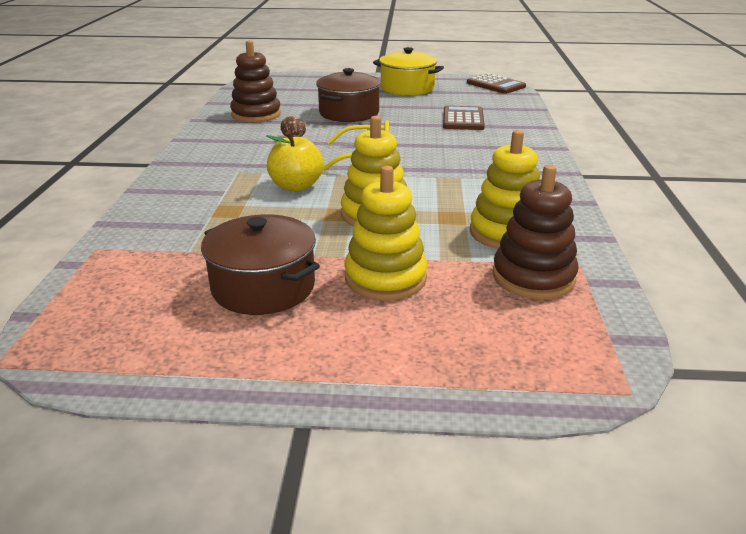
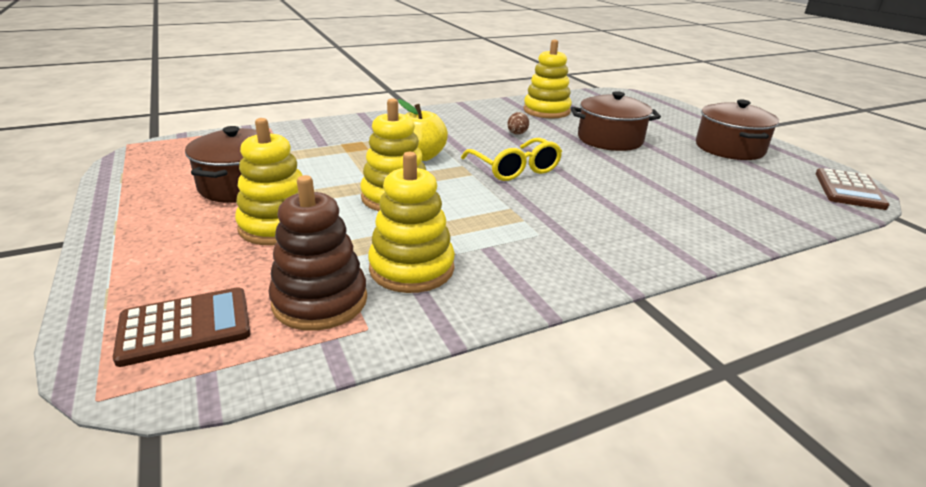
camera: 60 degrees right, 0 degrees up
brown stacking toy [230,40,281,122] -> yellow stacking toy [524,40,572,118]
yellow pot [373,47,444,96] -> brown pot [696,99,779,160]
brown calculator [443,105,485,130] -> brown calculator moved to [113,287,250,367]

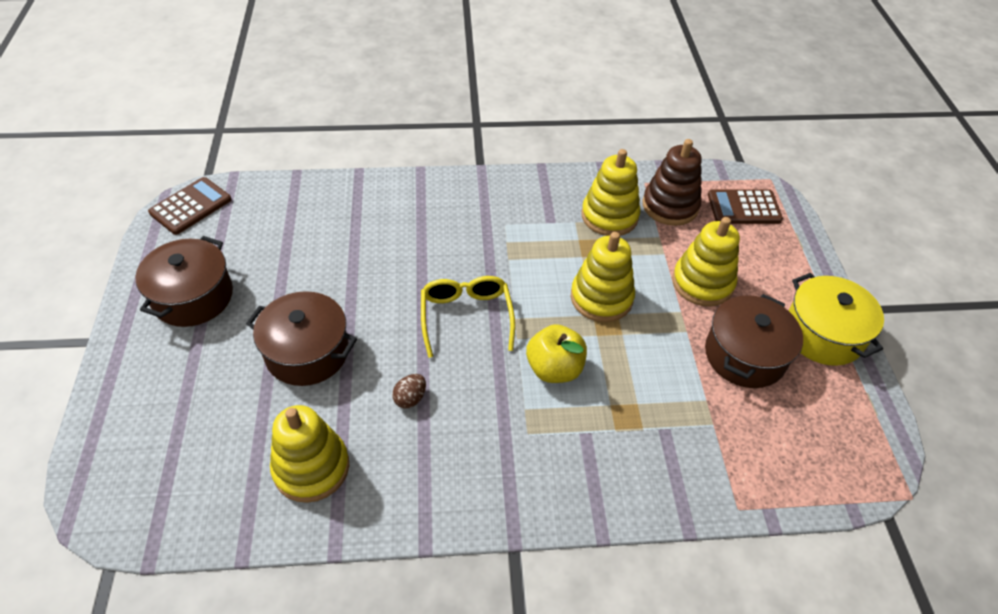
camera: 160 degrees left, 20 degrees up
none -> yellow pot [788,273,884,366]

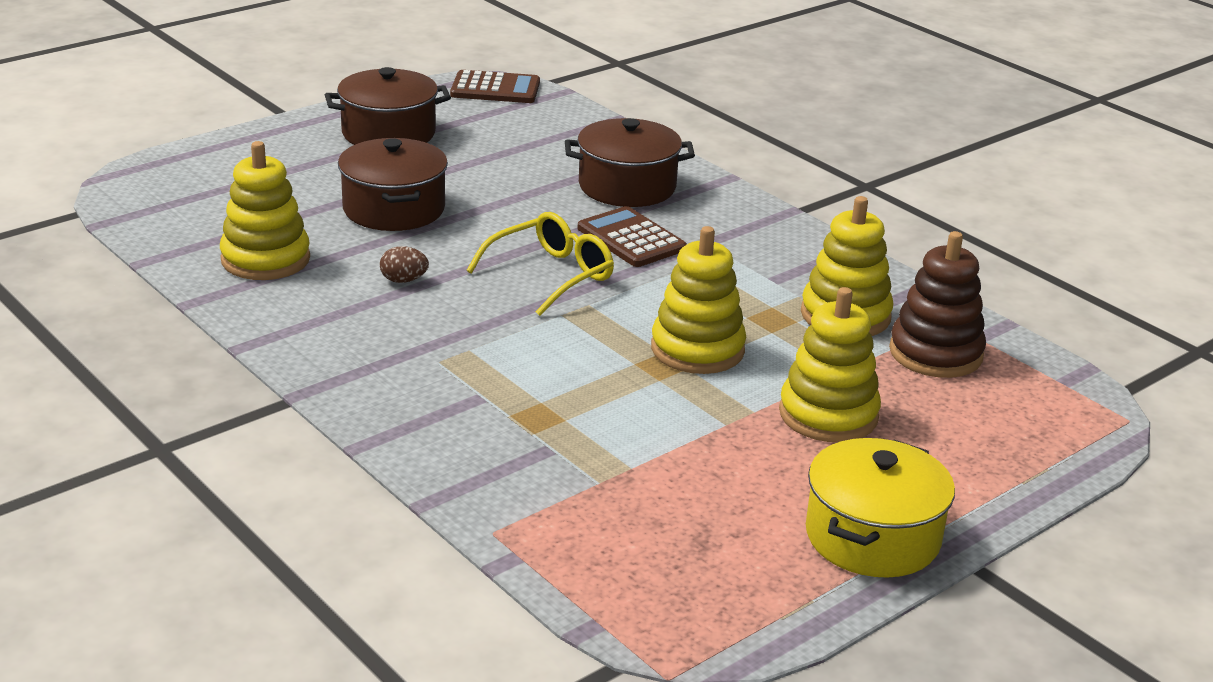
camera: 55 degrees right, 20 degrees down
yellow apple [526,324,587,383] -> none
brown pot [705,294,803,388] -> brown pot moved to [565,118,695,207]
brown calculator [708,189,783,224] -> brown calculator moved to [578,206,687,267]

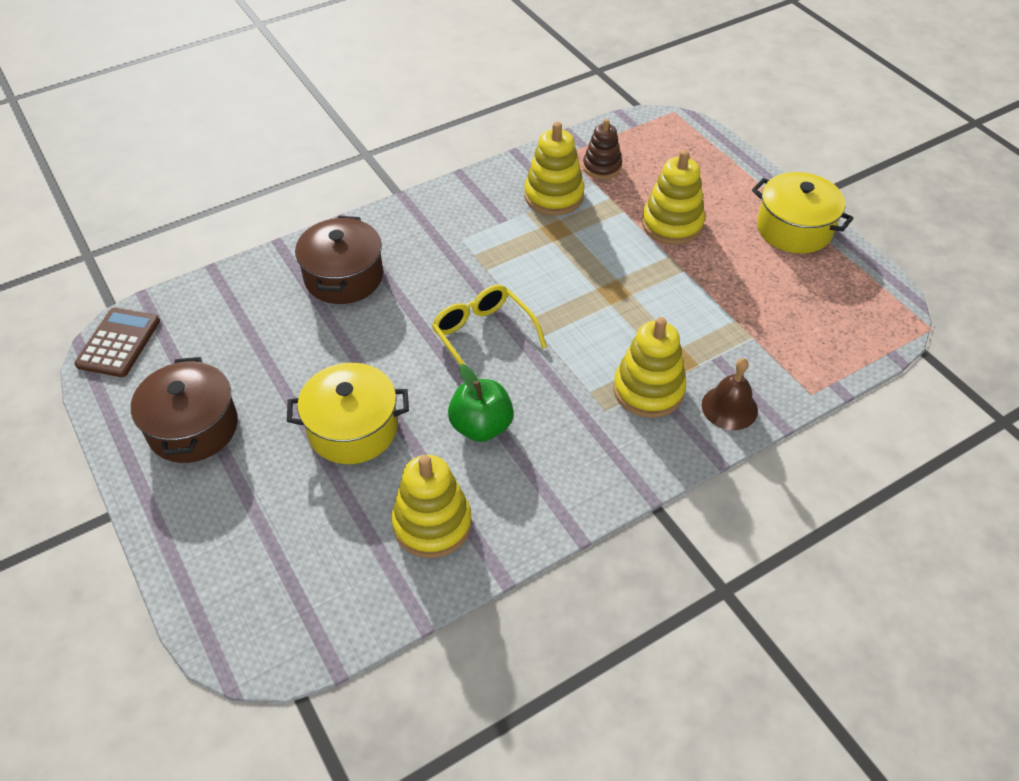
camera: 80 degrees left, 20 degrees up
brown pot [338,138,448,231] -> yellow pot [287,363,409,464]
brown egg [380,246,429,283] -> green apple [448,364,514,442]
brown calculator [578,206,687,267] -> none
yellow stacking toy [651,226,746,374] -> yellow stacking toy moved to [613,317,686,418]
brown stacking toy [889,231,986,378] -> brown stacking toy [583,119,622,179], size x0.67
none -> brown bell [702,358,758,430]

